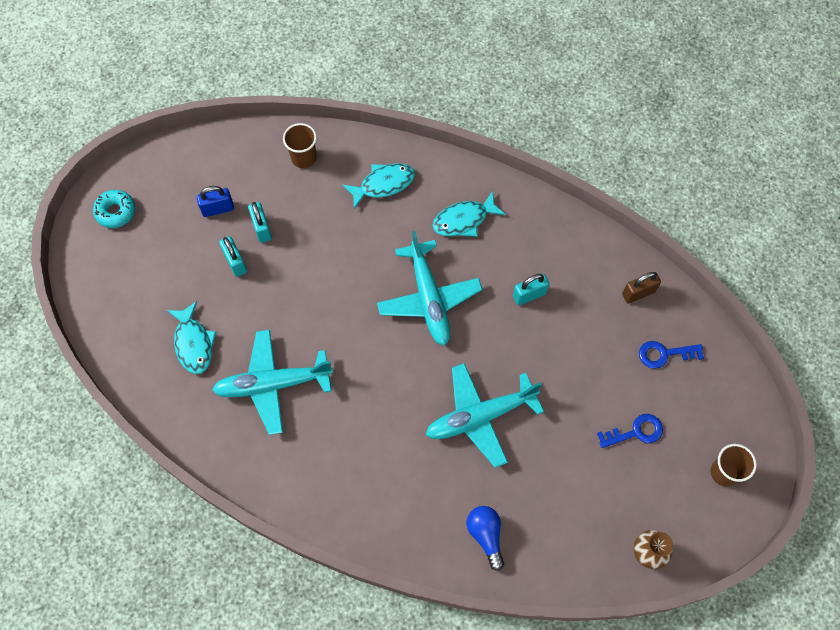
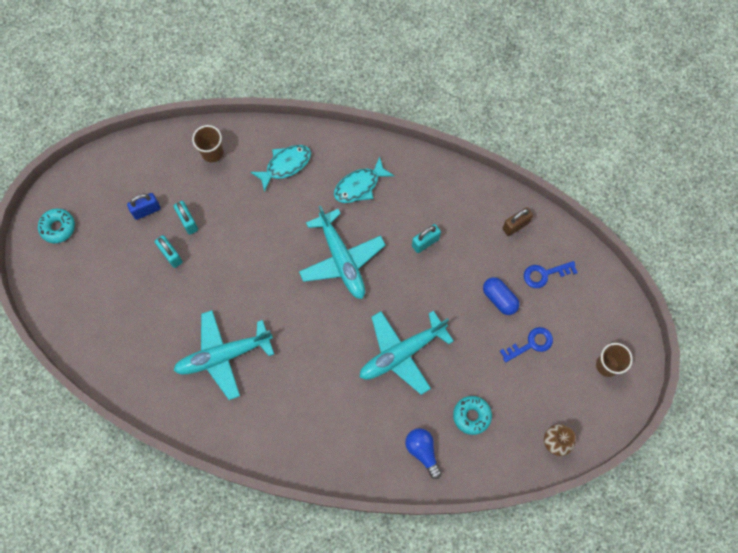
camera: 10 degrees left, 5 degrees up
turquoise fish [167,301,216,374] -> none
none -> turquoise donut [453,396,492,435]
none -> blue capsule [483,277,520,315]

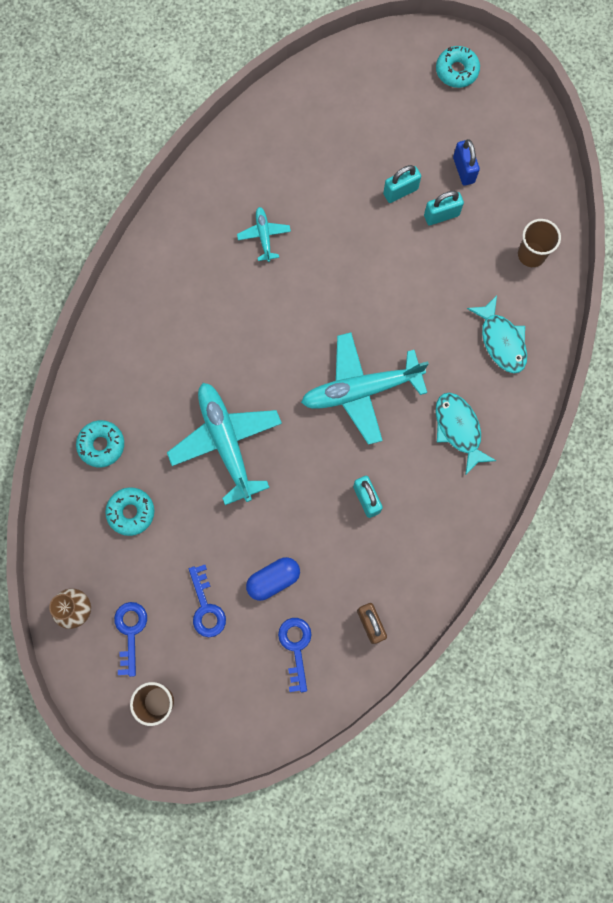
camera: 100 degrees right, 5 degrees up
turquoise plane [173,310,274,400] -> turquoise plane [237,207,291,262], size x0.48
blue light bulb [405,428,442,479] -> turquoise donut [76,420,124,467]
none -> blue key [114,602,147,677]

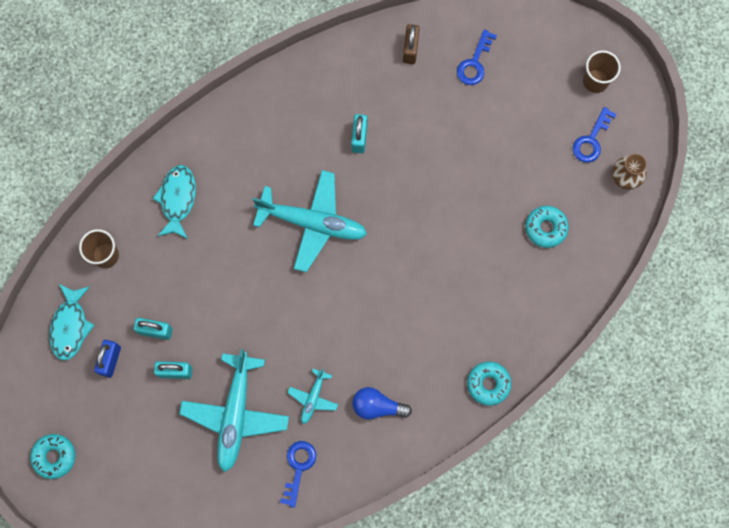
camera: 150 degrees left, 0 degrees up
turquoise donut [76,420,124,467] -> turquoise donut moved to [467,361,511,406]
turquoise plane [167,383,282,505] -> turquoise plane moved to [179,349,289,472]
blue key [189,565,226,637] -> blue key moved to [280,441,316,507]
blue capsule [246,557,300,601] -> none
turquoise fish [436,393,496,475] -> turquoise fish moved to [49,284,94,360]
none -> blue light bulb [352,387,412,420]

